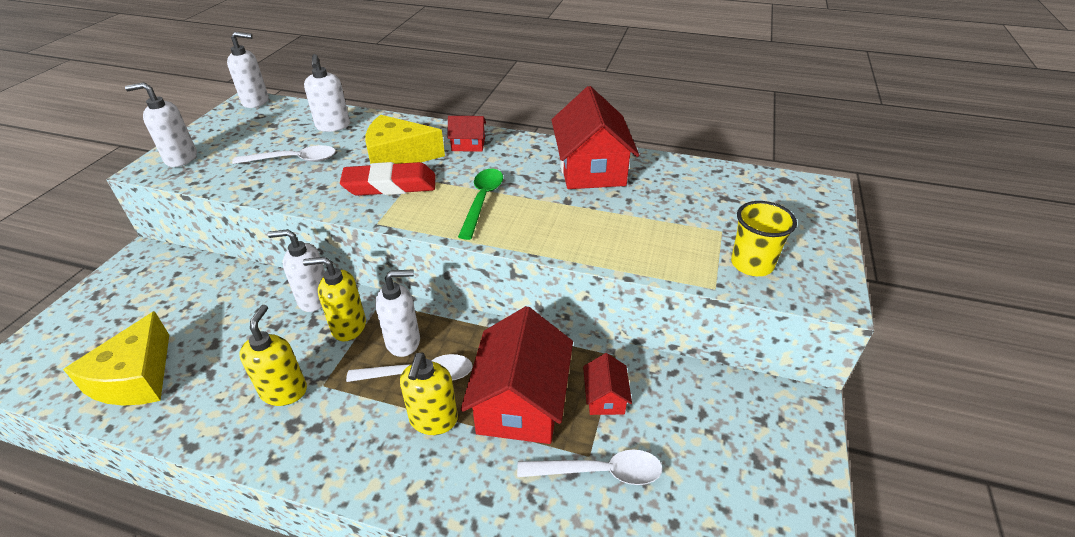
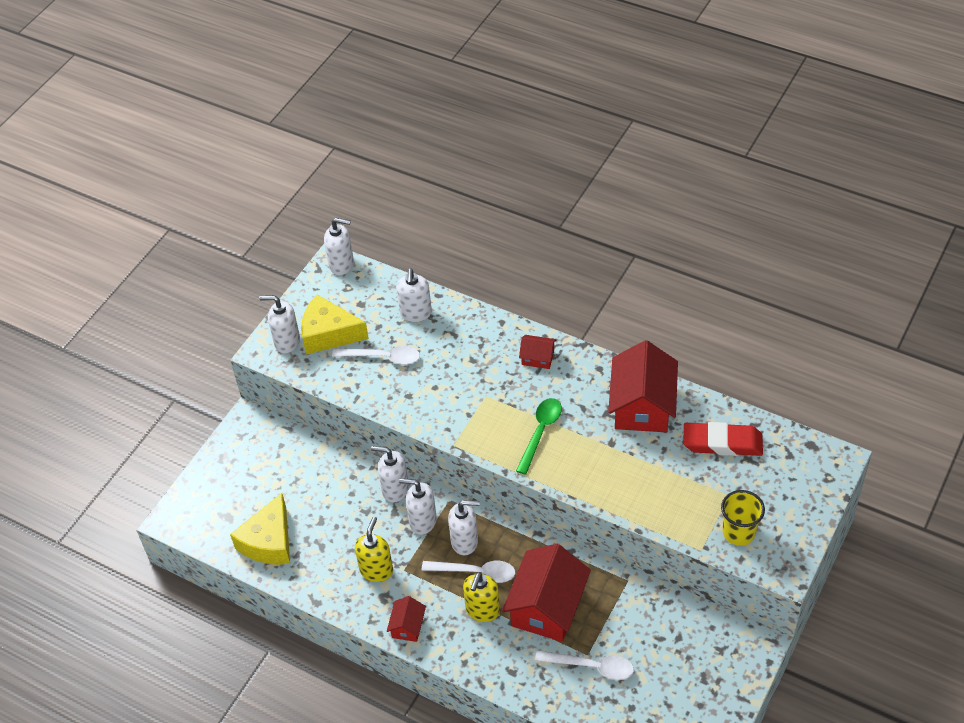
camera: 15 degrees right, 10 degrees up
yellow soap dispenser [303,257,366,342] -> white soap dispenser [399,478,437,535]
red eraser [340,162,435,196] -> red eraser moved to [684,422,763,456]
yellow cheese [365,115,445,164] -> yellow cheese moved to [301,295,369,355]
red house [583,353,632,415] -> red house moved to [387,596,426,642]

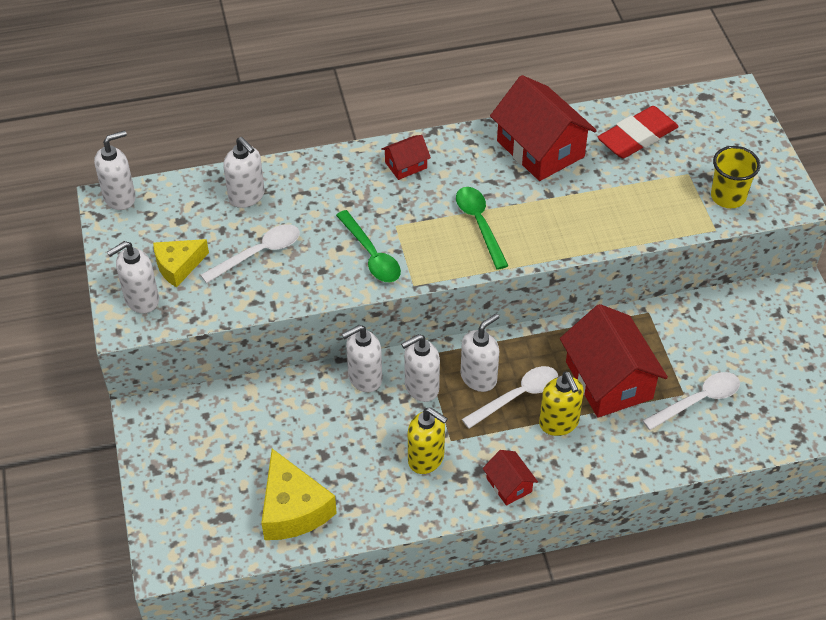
camera: 45 degrees left, 0 degrees up
yellow cheese [301,295,369,355] -> yellow cheese [153,239,209,287], size x0.66
yellow soap dispenser [355,517,393,582] -> yellow soap dispenser turned 150 degrees clockwise [408,407,448,474]
none -> green spoon [336,210,401,282]

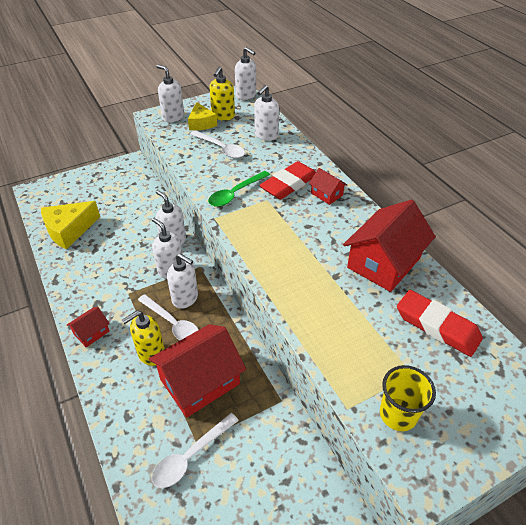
camera: 75 degrees right, 5 degrees down
yellow cheese [153,239,209,287] -> yellow cheese turned 150 degrees counterclockwise [188,102,217,130]
yellow soap dispenser [408,407,448,474] -> yellow soap dispenser moved to [209,67,235,121]
green spoon [456,187,509,270] -> none
white spoon [642,372,740,430] -> white spoon turned 90 degrees clockwise [152,413,239,488]
none -> red eraser [259,161,316,199]

